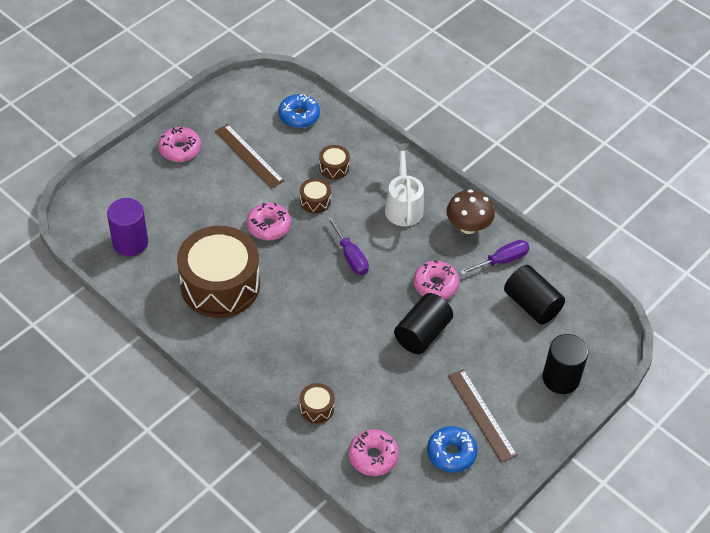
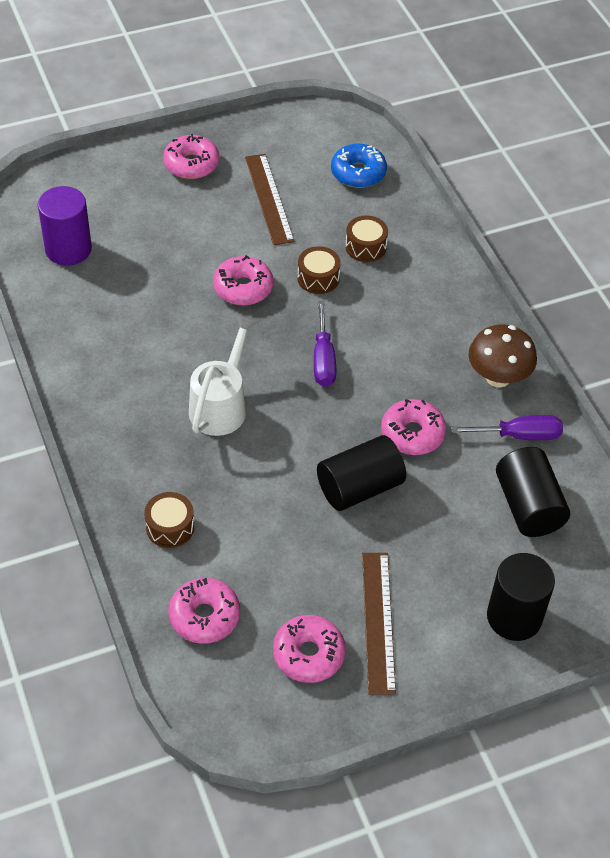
camera: 25 degrees right, 0 degrees up
brown drum [177,226,260,318] -> none
white watering can [385,144,424,226] -> white watering can moved to [189,315,257,436]
blue donut [427,426,478,473] -> pink donut [273,615,346,683]

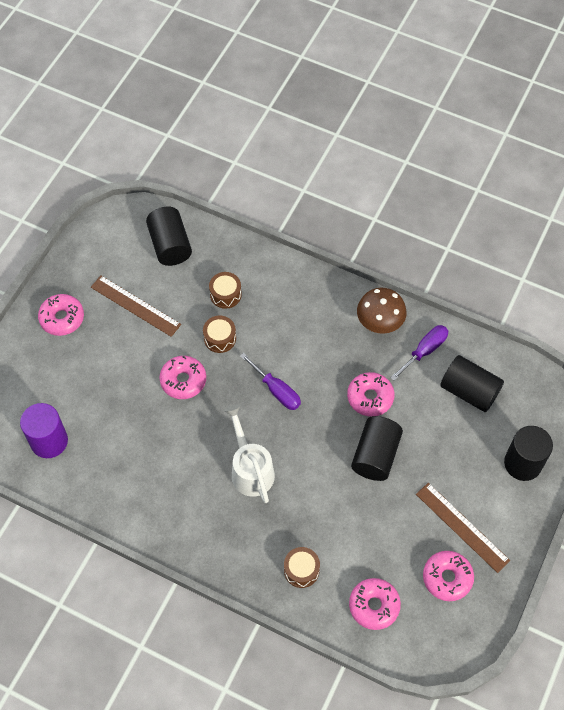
camera: 40 degrees left, 10 degrees up
blue donut [331,144,387,188] -> black cylinder [146,207,192,266]

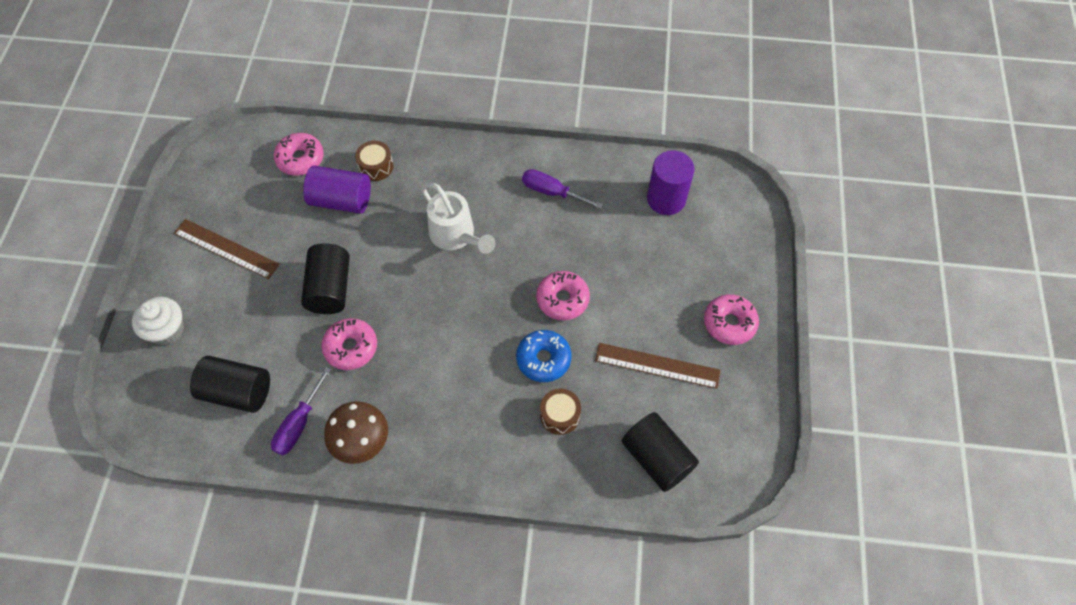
camera: 160 degrees right, 0 degrees up
brown drum [203,316,236,353] -> blue donut [516,330,571,382]
purple screwdriver [240,353,301,410] -> purple screwdriver moved to [522,169,603,209]
pink donut [423,551,474,601] -> none
black cylinder [504,426,553,481] -> white cupcake [132,297,184,345]
none -> purple cylinder [303,166,371,214]

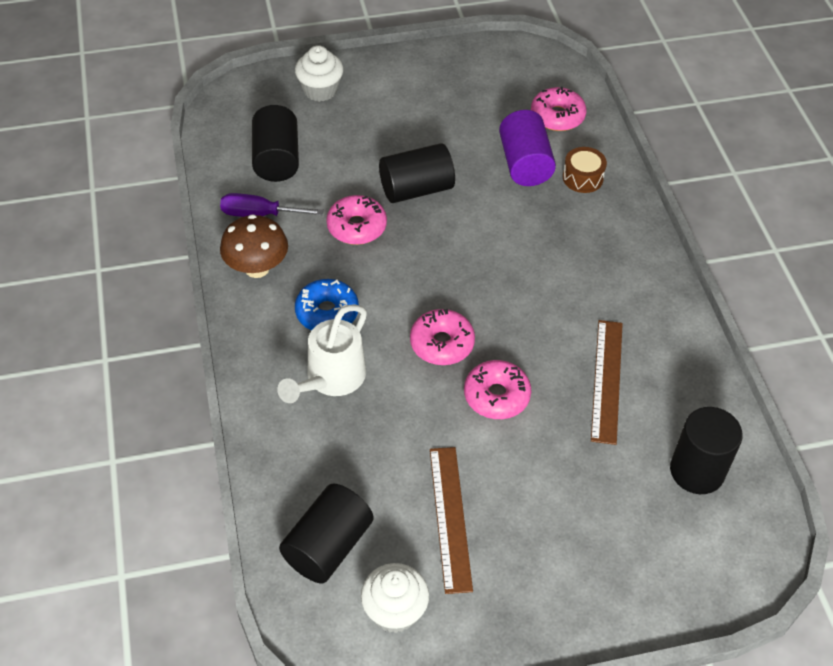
camera: 70 degrees right, 10 degrees down
brown ruler [174,219,280,279] -> brown ruler moved to [591,320,623,445]
white watering can [421,182,495,254] -> white watering can moved to [277,304,367,403]
blue donut [516,330,571,382] -> blue donut moved to [295,279,359,331]
purple screwdriver [522,169,603,209] -> none
brown drum [540,389,581,435] -> none
purple cylinder [647,150,695,215] -> black cylinder [670,407,743,494]
pink donut [704,294,759,345] -> pink donut moved to [410,309,475,365]
none -> white cupcake [361,563,429,633]

